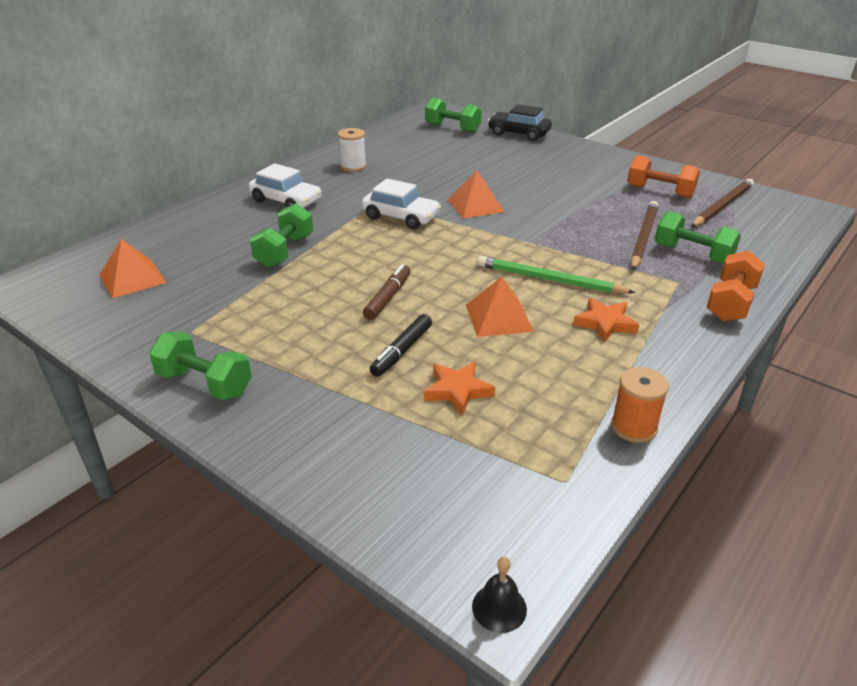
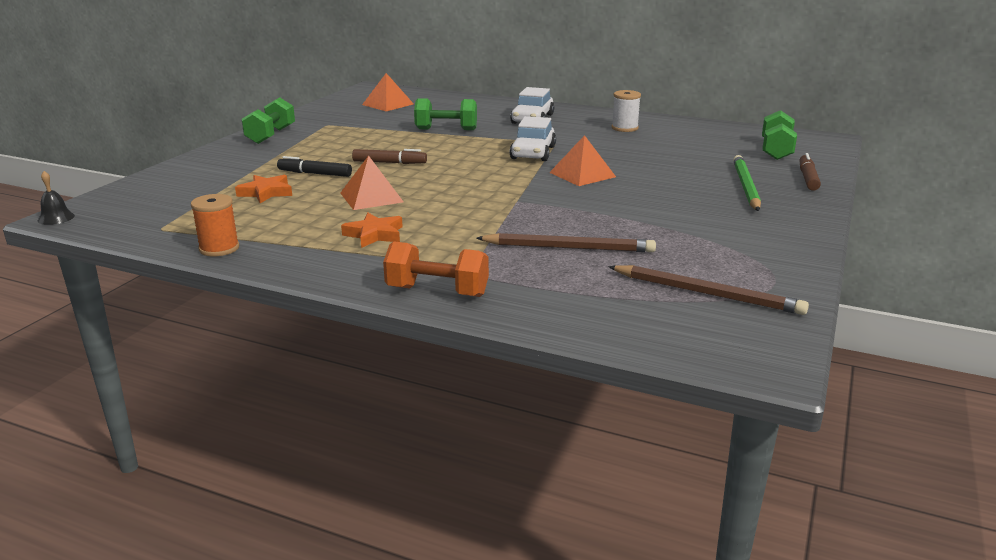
camera: 75 degrees right, 10 degrees down
green pencil [477,256,636,294] -> green pencil moved to [733,155,761,211]
black car [488,104,552,141] -> brown marker [800,153,821,191]
orange dumbbell [627,155,700,198] -> none
green dumbbell [655,211,741,264] -> none

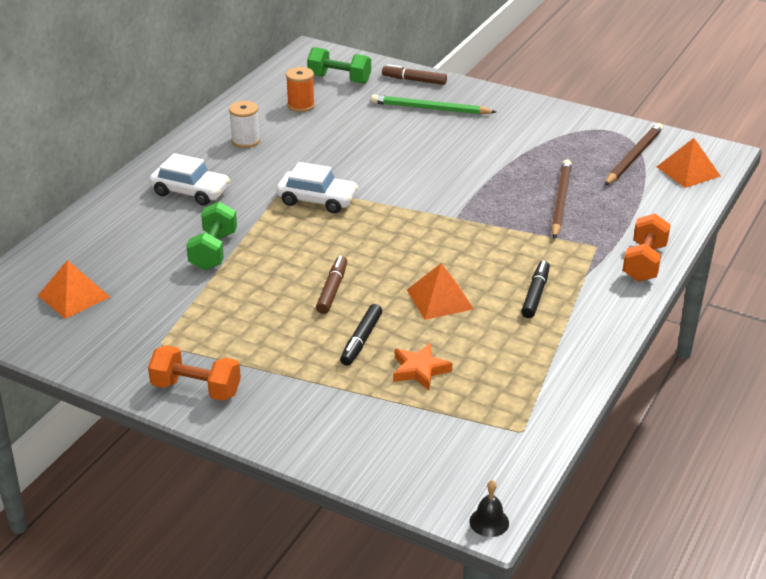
camera: 85 degrees left, 10 degrees up
orange spool [191,194,239,256] -> orange spool moved to [286,67,315,112]
green dumbbell [242,98,295,144] -> orange dumbbell [148,345,241,401]
orange star [341,213,403,248] -> black marker [521,261,550,318]
orange pyramid [549,135,616,186] -> orange pyramid moved to [657,138,721,188]

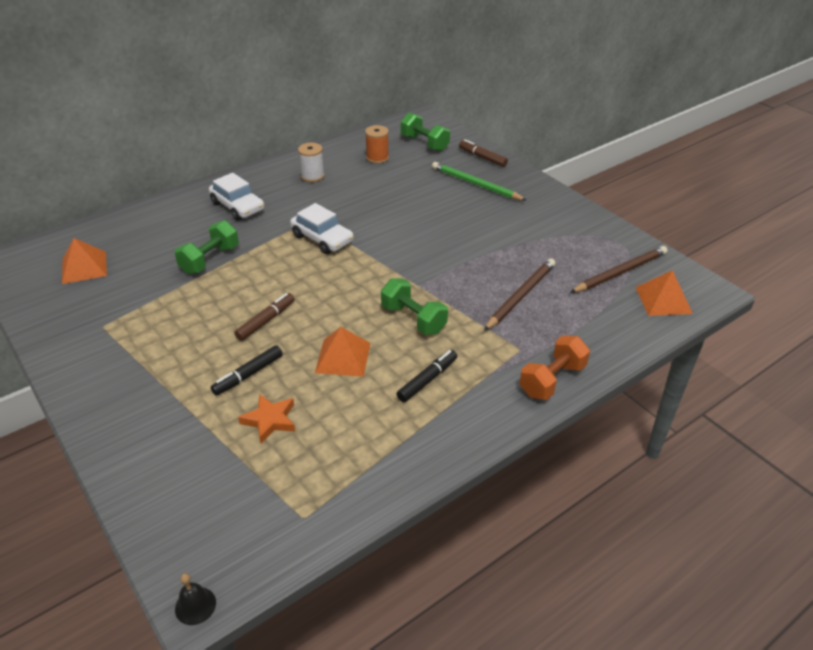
camera: 25 degrees right, 5 degrees up
orange dumbbell [148,345,241,401] -> none
none -> green dumbbell [381,278,448,335]

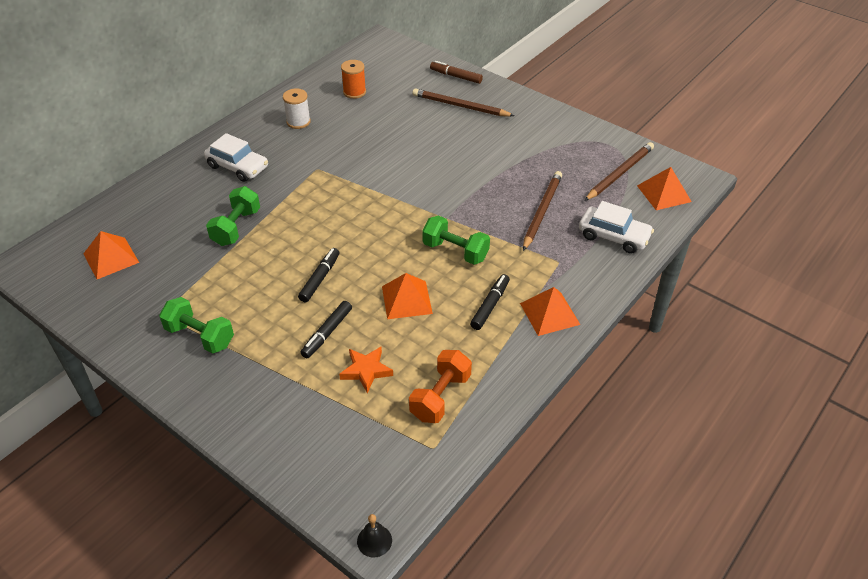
camera: 15 degrees left, 5 degrees up
brown marker [234,293,295,341] -> black marker [298,248,340,302]
white car [290,203,354,254] -> white car moved to [579,201,654,254]
green dumbbell [401,112,450,151] -> green dumbbell moved to [159,297,234,354]
green pencil [432,162,527,201] -> brown pencil [412,88,514,116]
orange dumbbell [520,335,590,400] -> orange dumbbell moved to [409,350,472,423]
none -> orange pyramid [520,287,580,336]

